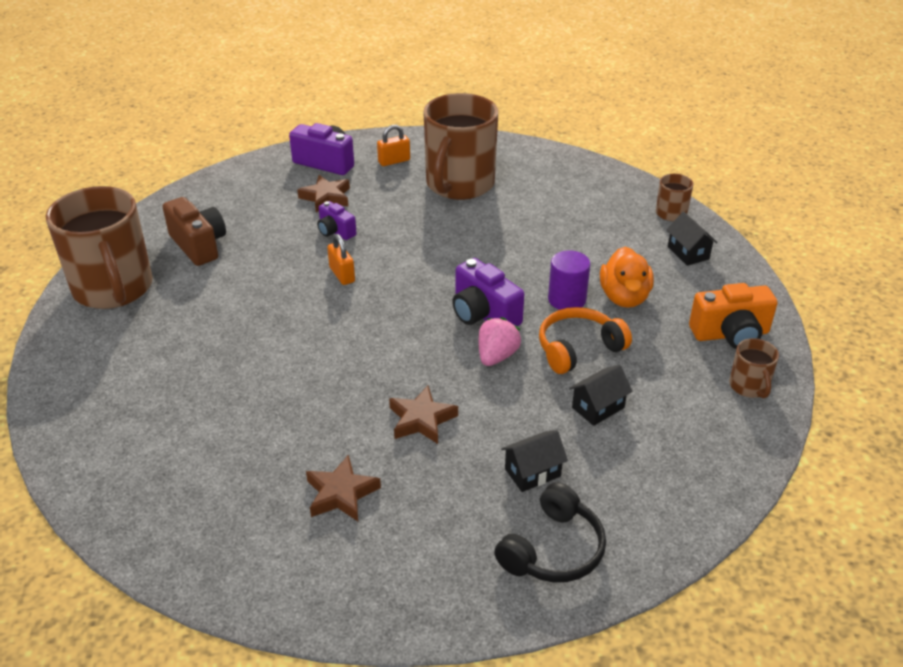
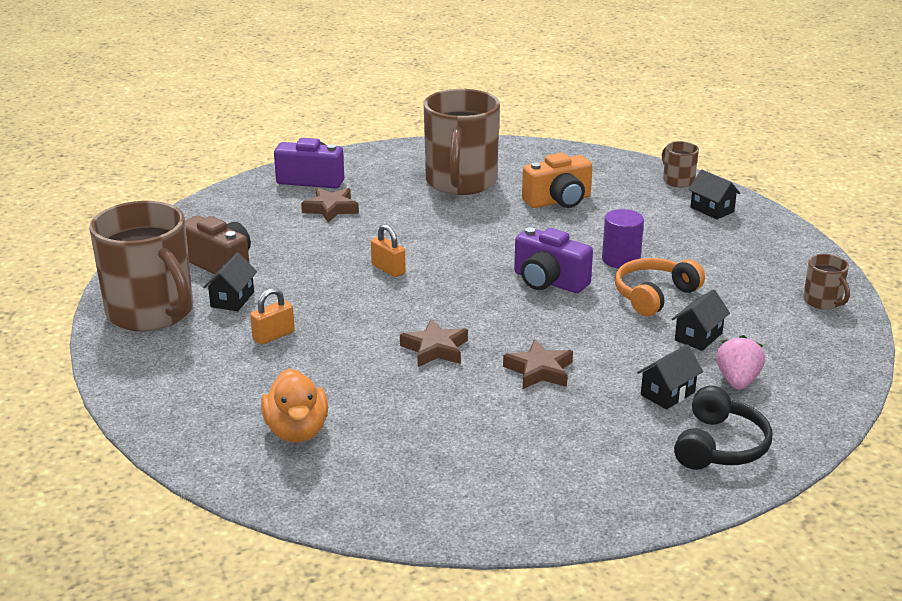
camera: 15 degrees left, 10 degrees down
brown star [306,455,381,521] -> brown star moved to [400,319,468,367]
purple camera [317,201,357,240] -> none
orange padlock [377,125,410,166] -> orange padlock moved to [250,288,295,345]
pink strawberry [479,317,521,366] -> pink strawberry moved to [716,335,765,390]
orange duck [600,247,654,308] -> orange duck moved to [261,368,328,443]
orange camera [689,283,778,349] -> orange camera moved to [522,153,592,208]
none -> black house [203,252,257,311]

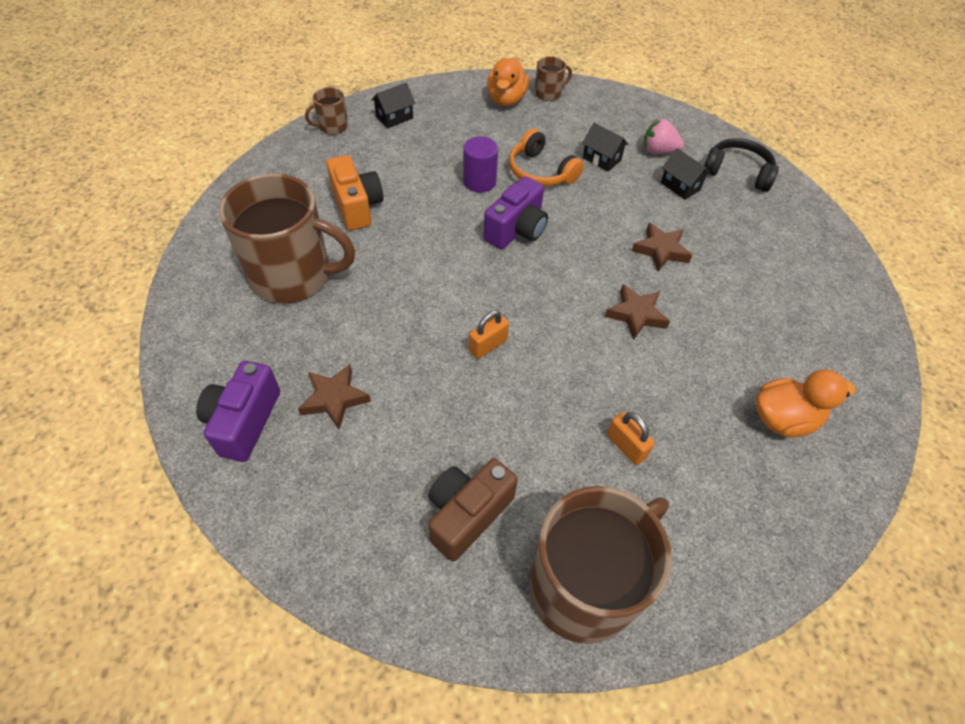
camera: 90 degrees left, 25 degrees up
black house [203,252,257,311] -> none
none -> orange duck [487,57,529,106]

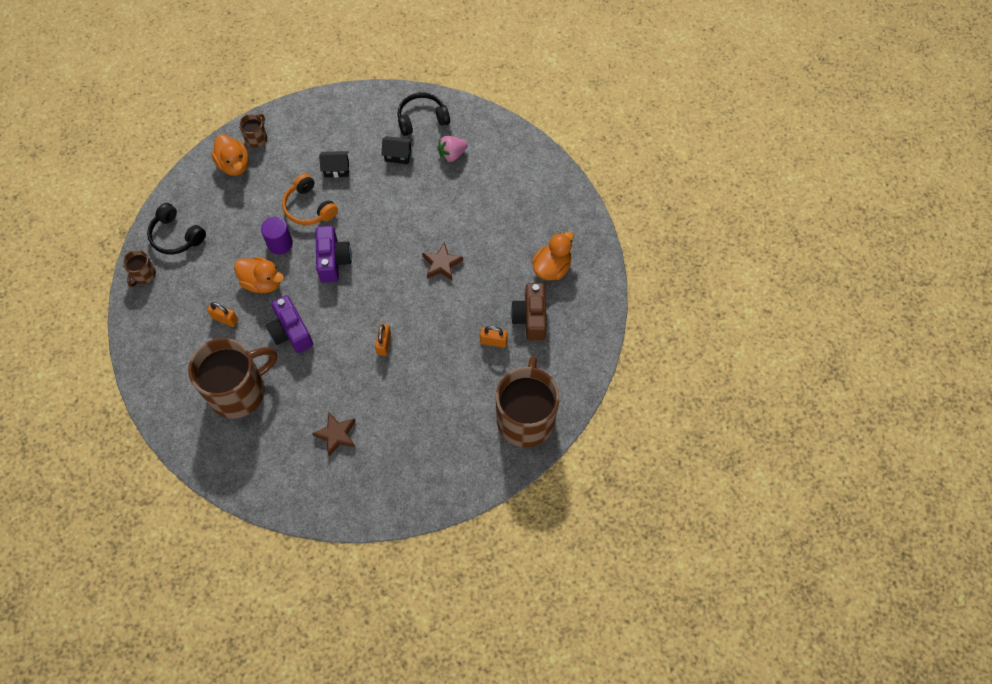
camera: 40 degrees left, 10 degrees up
purple camera [196,361,280,462] -> purple camera moved to [266,295,313,353]
orange camera [327,155,384,230] -> orange padlock [207,302,238,327]
black house [371,83,416,128] -> black headphones [147,203,206,254]
brown camera [428,458,518,562] -> brown camera moved to [511,283,547,341]
orange headphones [509,129,584,186] -> orange headphones turned 45 degrees clockwise [282,174,338,225]
brown star [632,222,692,272] -> none
pink strawberry [643,119,684,154] -> pink strawberry moved to [437,136,468,162]
none -> orange duck [234,257,284,293]

